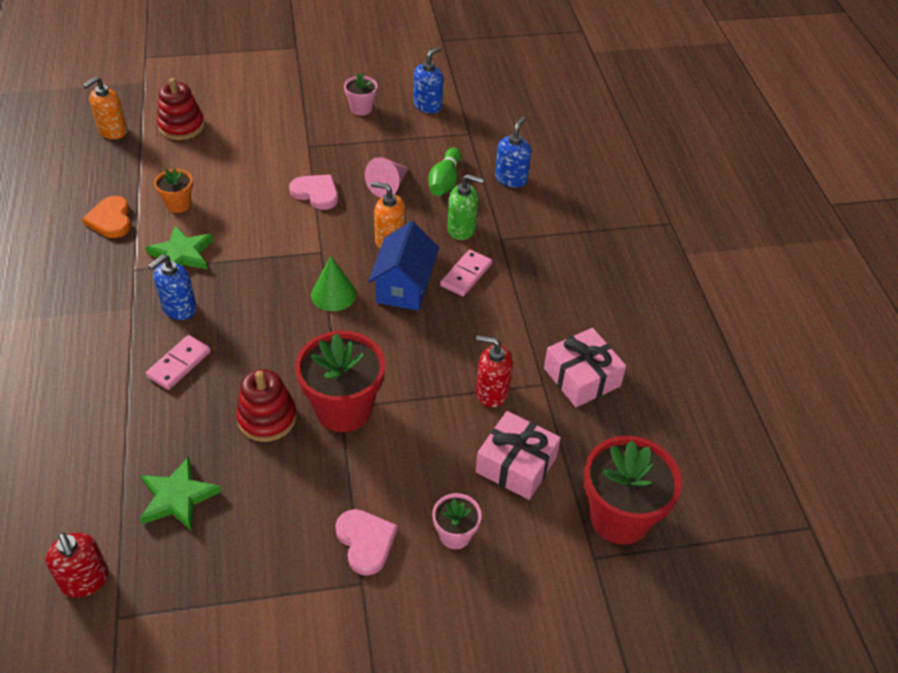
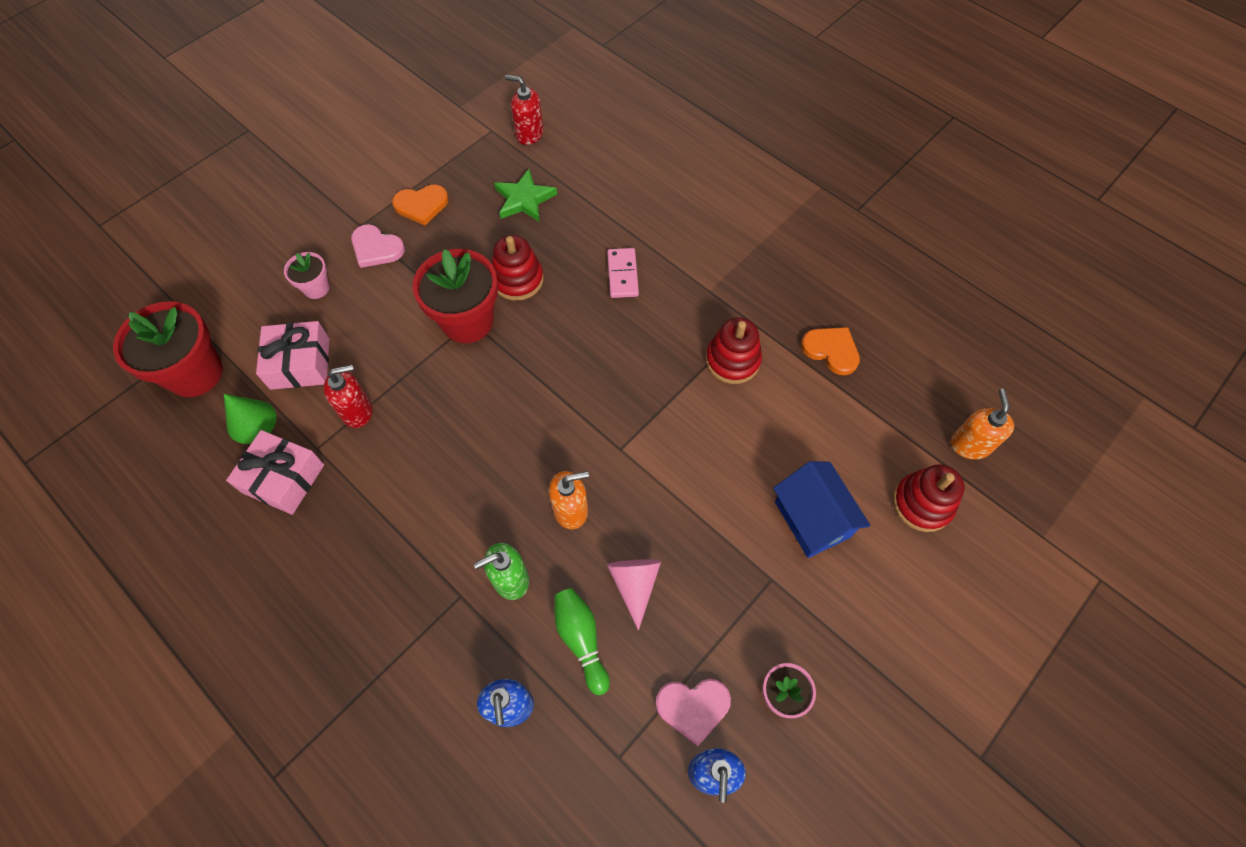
camera: 145 degrees right, 15 degrees up
green star [145,225,213,270] -> red stacking toy [706,317,762,384]
blue soap dispenser [148,254,197,320] -> none
orange flower pot [154,168,193,213] -> none
pink heart [289,174,338,210] -> pink heart moved to [656,679,731,746]
green cone [311,255,356,311] -> green cone moved to [224,394,276,444]
blue house [368,221,439,311] -> blue house moved to [773,461,871,558]
pink domino [440,250,492,296] -> none
none -> orange heart [392,185,449,225]

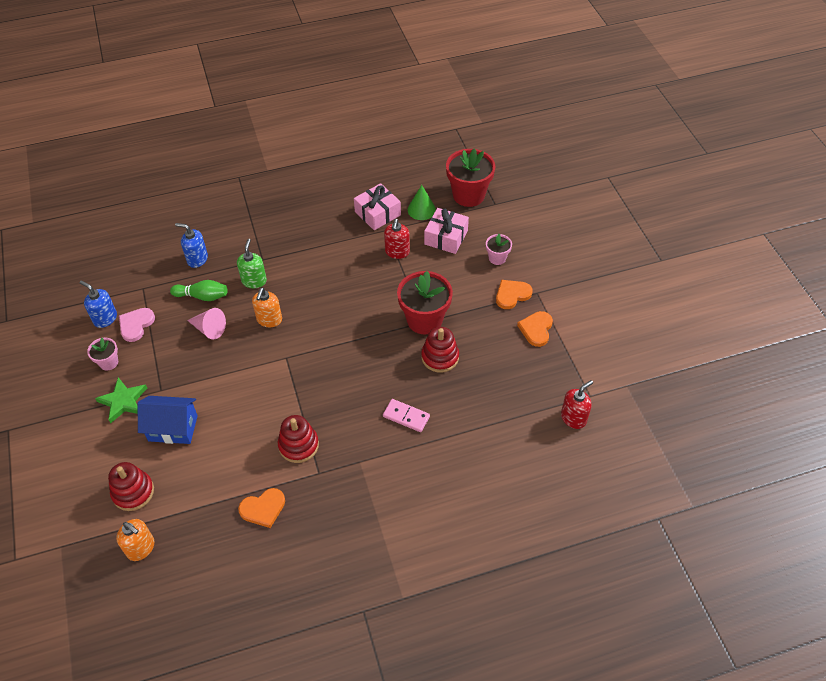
camera: 120 degrees right, 10 degrees down
pink heart [351,224,405,268] -> orange heart [496,280,533,309]
green star [494,169,557,222] -> green star moved to [95,377,147,423]

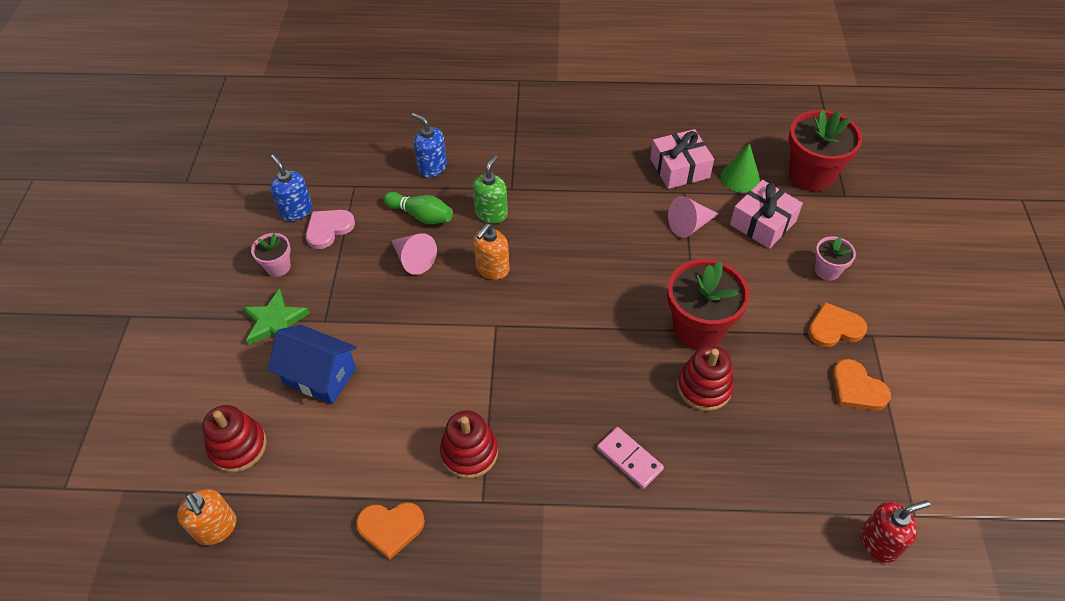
camera: 20 degrees right, 0 degrees up
red soap dispenser [384,219,410,259] -> pink cone [668,196,718,238]
orange heart [517,311,553,347] -> orange heart turned 75 degrees counterclockwise [832,359,891,410]

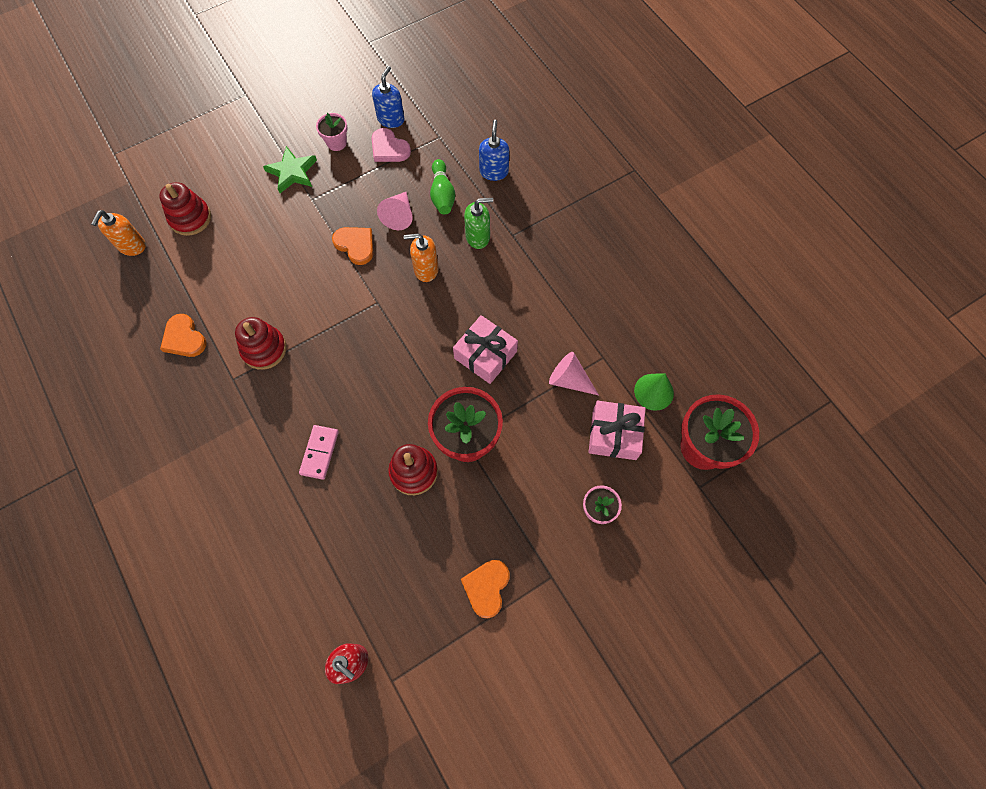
camera: 55 degrees right, 15 degrees up
blue house [268,325,357,404] -> none
pink heart [306,210,355,249] -> pink heart turned 150 degrees counterclockwise [371,128,411,162]
pink gift [650,129,714,189] -> pink gift moved to [453,315,518,384]
orange heart [808,302,867,347] -> orange heart moved to [332,227,373,265]

